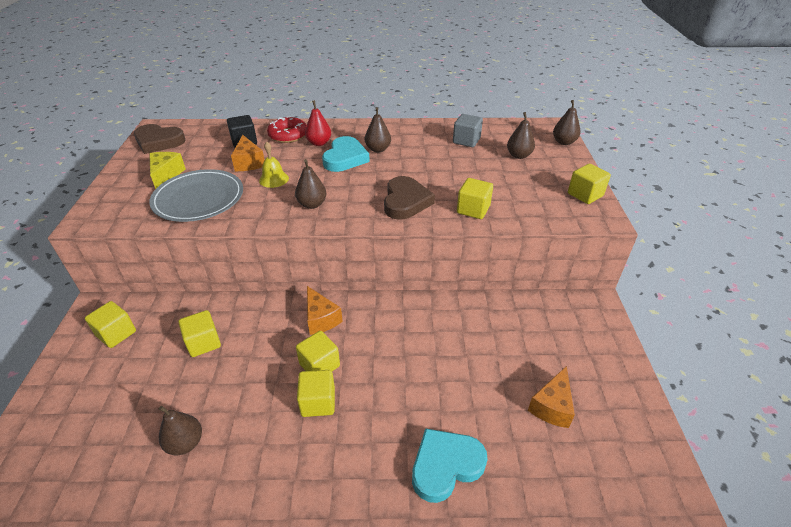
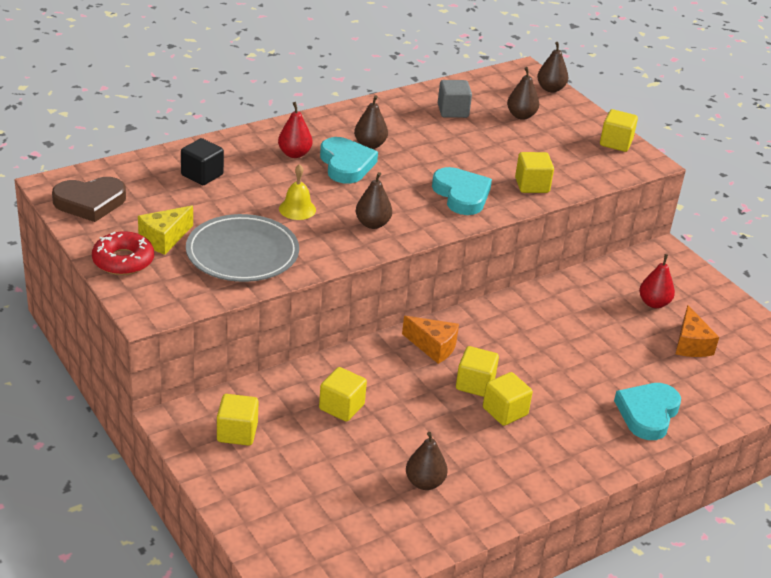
camera: 35 degrees left, 5 degrees down
yellow cheese [149,152,186,189] -> yellow cheese turned 105 degrees counterclockwise [138,206,193,255]
orange cheese [231,135,264,171] -> none
red donut [267,116,307,143] -> red donut moved to [92,231,154,275]
brown heart [384,176,435,220] -> turquoise heart [432,167,492,215]
none -> red pear [639,254,675,308]

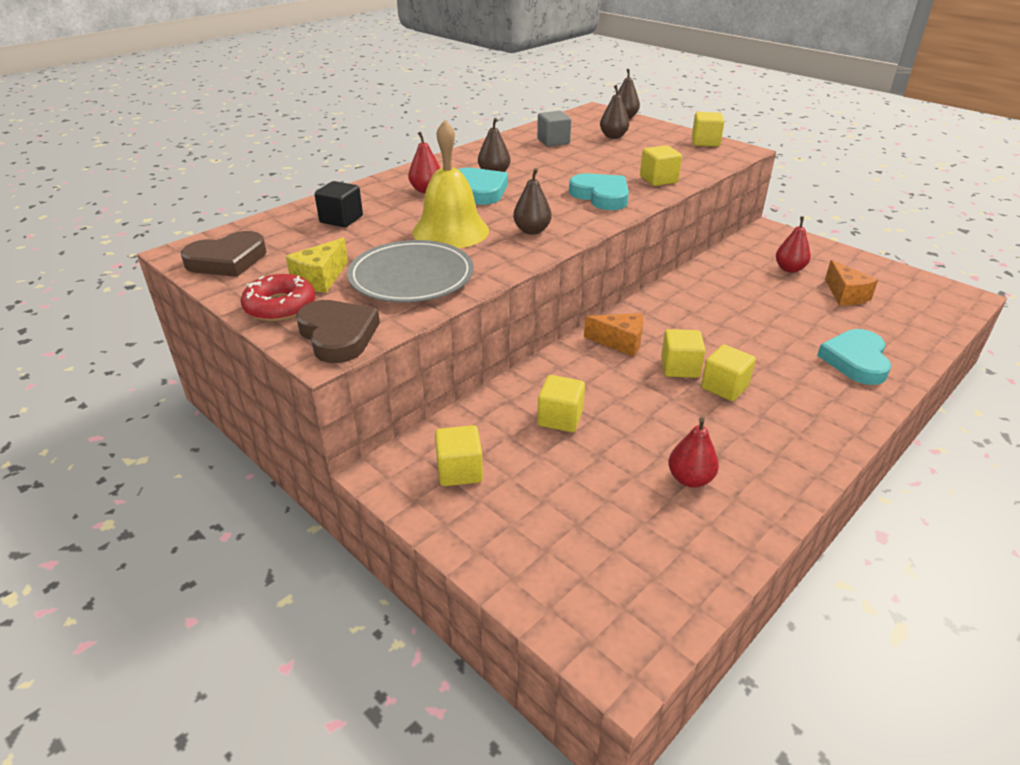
camera: 10 degrees left, 0 degrees up
yellow bell [279,164,316,220] -> yellow bell [412,120,489,248], size x1.97
brown pear [406,432,448,490] -> red pear [668,417,719,488]
none -> brown heart [296,300,380,363]

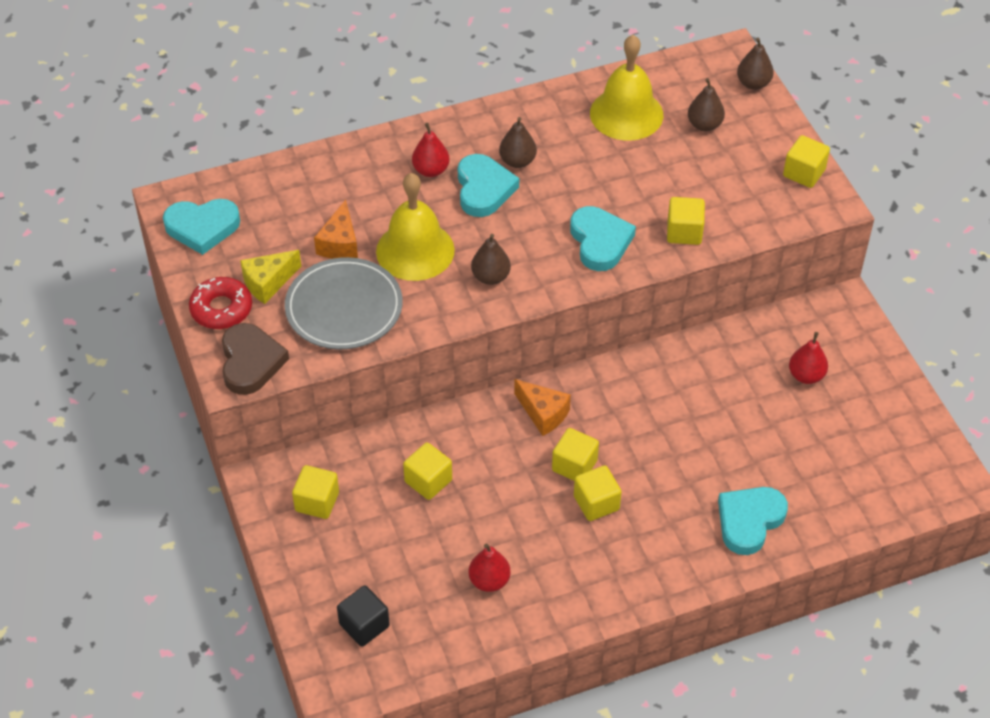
camera: 25 degrees right, 15 degrees up
brown heart [181,231,267,277] -> turquoise heart [163,199,240,255]
black cube [315,181,363,227] -> black cube moved to [337,586,390,647]
grey cube [537,111,571,147] -> yellow bell [590,35,663,141]
orange cheese [825,260,878,305] -> orange cheese moved to [314,200,358,259]

